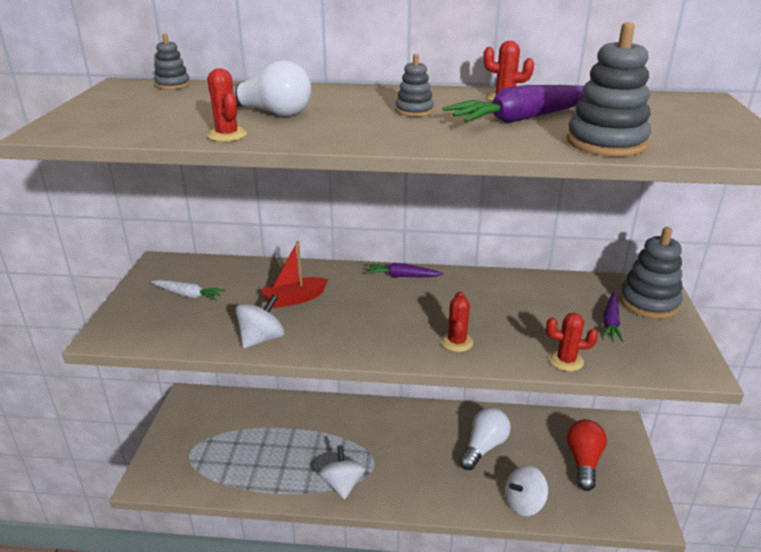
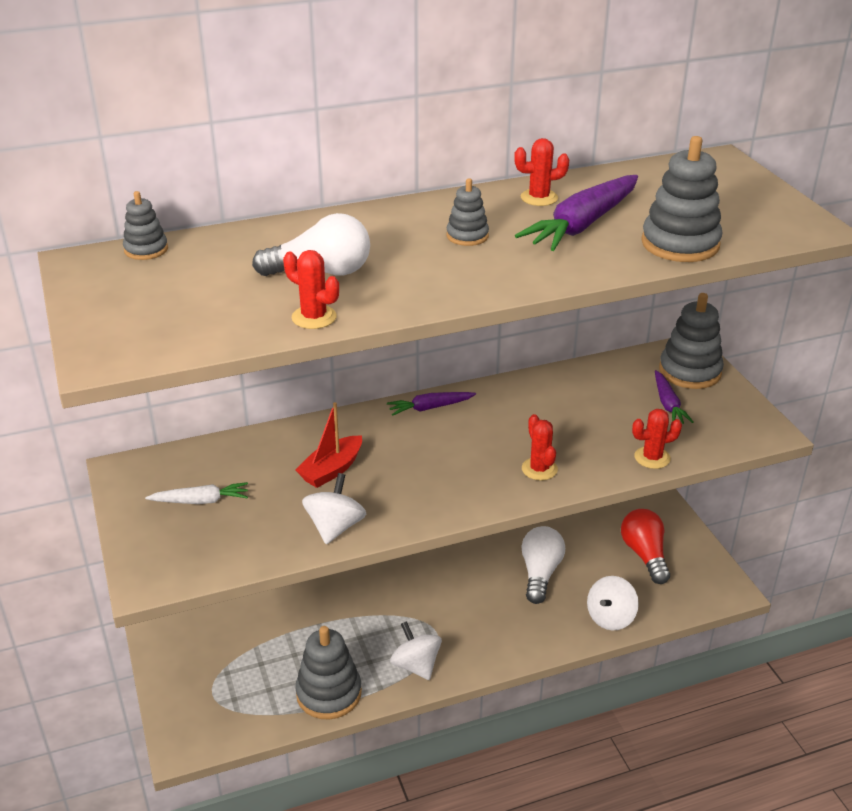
camera: 25 degrees left, 5 degrees up
none -> grey stacking toy [295,626,362,720]

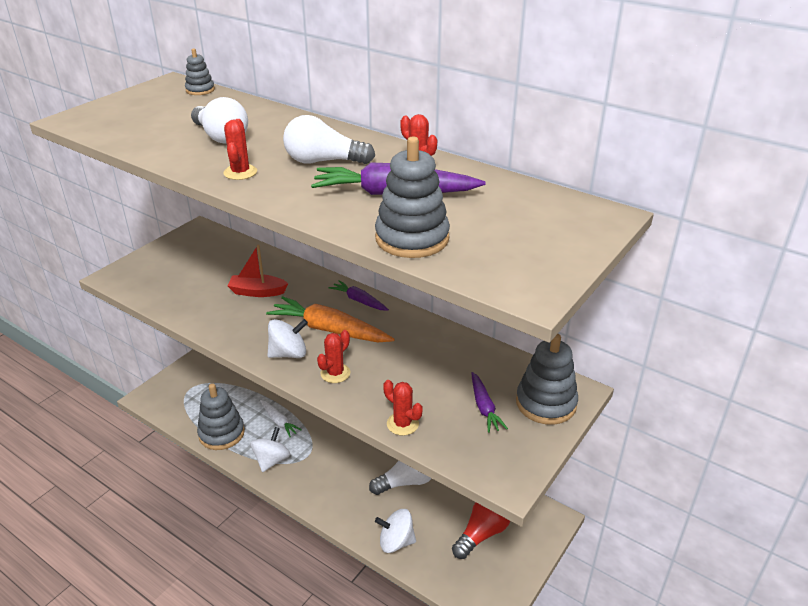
camera: 55 degrees right, 0 degrees up
white carrot [145,482,248,504] -> white carrot moved to [260,400,302,437]
red cactus [283,250,339,329] -> red cactus moved to [223,119,257,180]
white spinning top [302,473,366,544] -> white spinning top moved to [267,319,308,358]
grey stacking toy [446,178,489,246] -> white light bulb [283,115,375,164]
purple carrot [655,370,694,424] -> purple carrot turned 60 degrees counterclockwise [471,372,508,433]
none -> orange carrot [266,296,395,342]

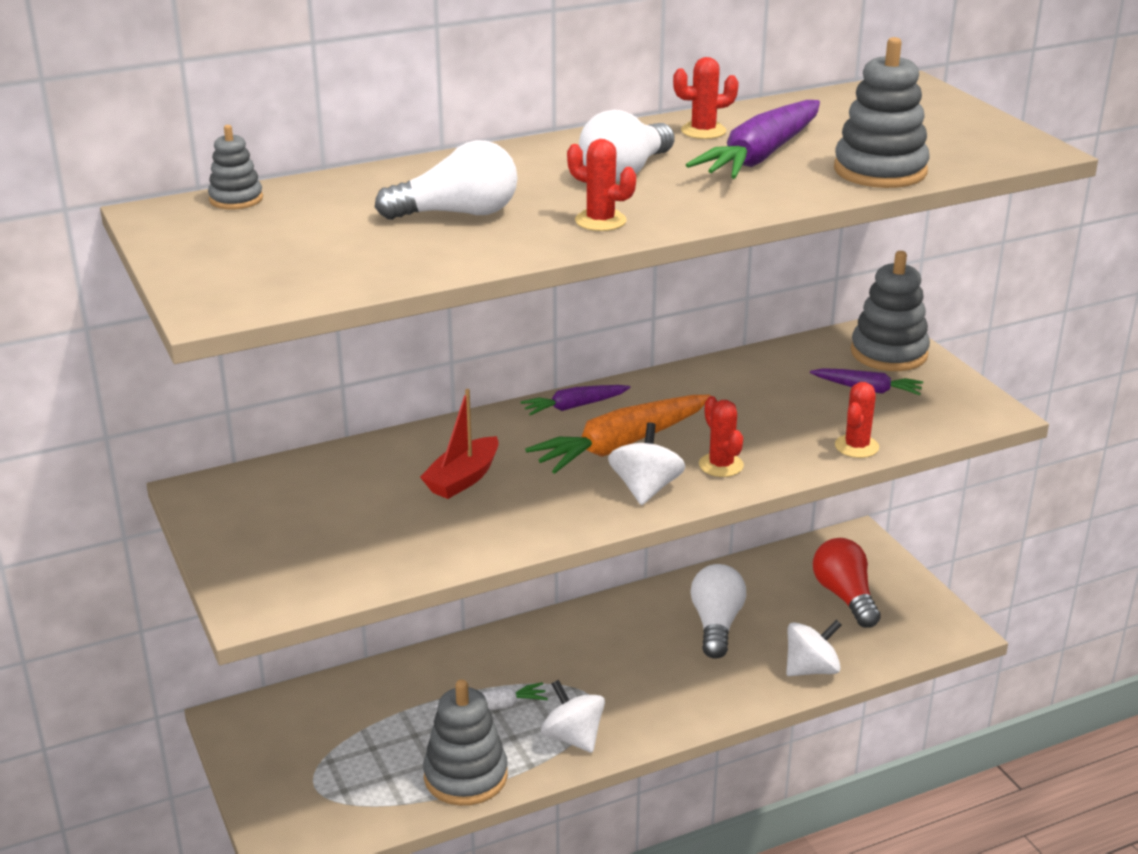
camera: 60 degrees left, 5 degrees down
white spinning top [375,509,416,553] -> white spinning top turned 150 degrees counterclockwise [786,620,842,676]
red cactus [383,380,423,436] -> red cactus turned 45 degrees counterclockwise [835,382,879,458]

